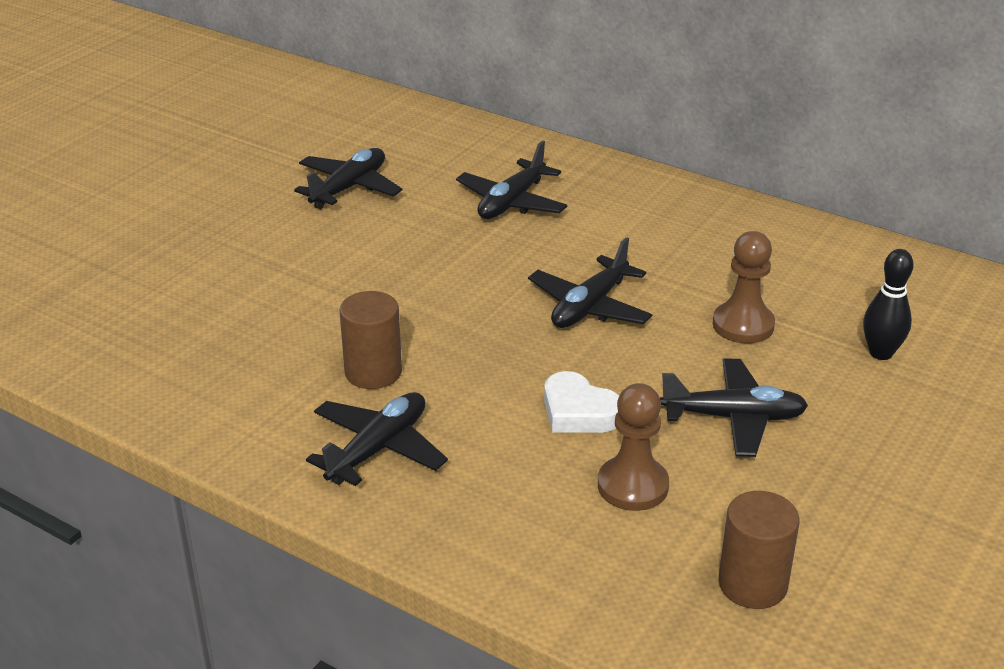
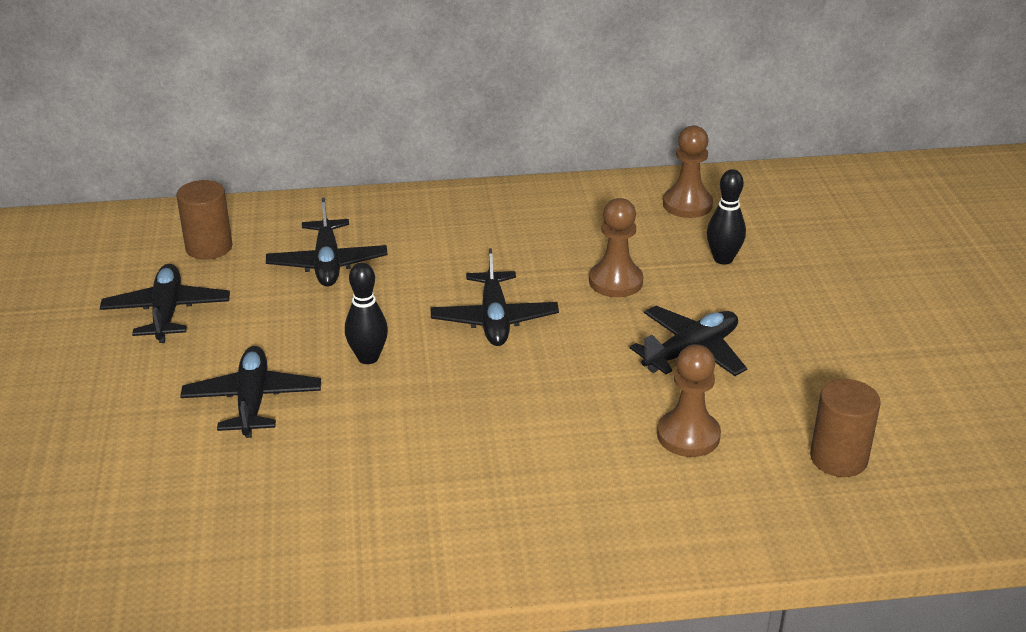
camera: 40 degrees left, 0 degrees up
black plane [306,392,448,486] -> black plane moved to [180,346,321,438]
brown cylinder [339,291,402,389] -> brown cylinder moved to [176,180,232,260]
white heart [544,371,619,433] -> none
none -> black bowling pin [345,262,388,364]
none -> brown pawn [663,125,713,218]

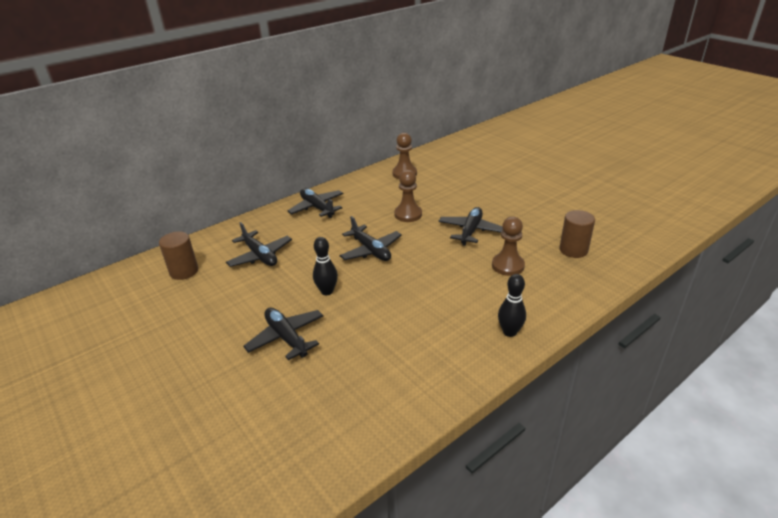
camera: 30 degrees left, 0 degrees up
black plane [100,264,230,343] -> black plane moved to [287,189,343,218]
black bowling pin [707,169,746,265] -> black bowling pin moved to [498,274,526,337]

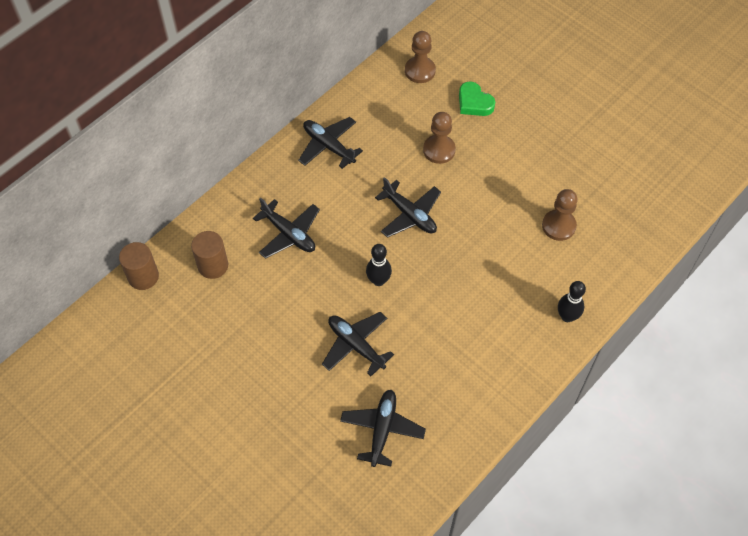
camera: 10 degrees left, 25 degrees up
black plane [438,207,503,246] -> black plane moved to [340,390,426,467]
brown cylinder [559,210,595,258] -> brown cylinder moved to [119,242,159,290]
none -> green heart [459,82,495,116]

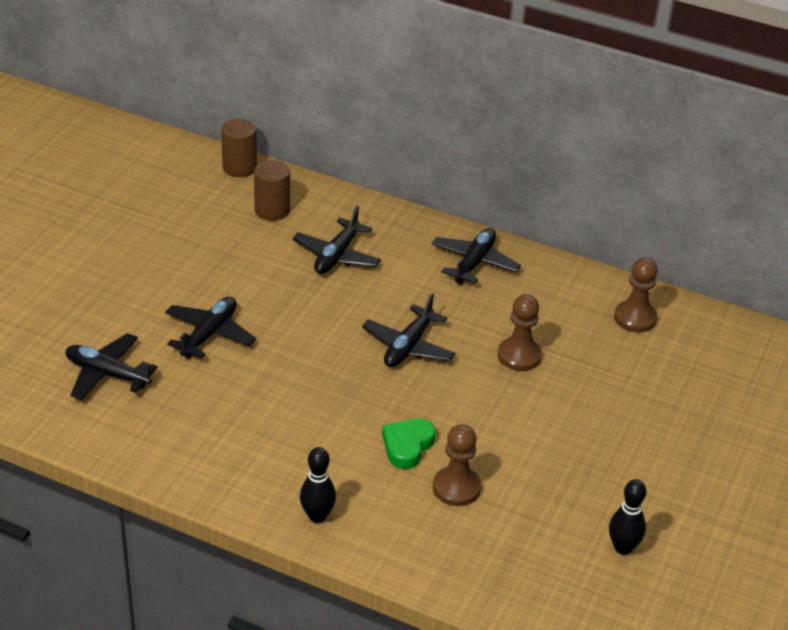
camera: 70 degrees right, 20 degrees down
black plane [340,390,426,467] -> black plane turned 150 degrees counterclockwise [66,333,158,400]
black bowling pin [366,244,392,286] -> black bowling pin moved to [609,479,646,555]
green heart [459,82,495,116] -> green heart moved to [382,418,436,469]

